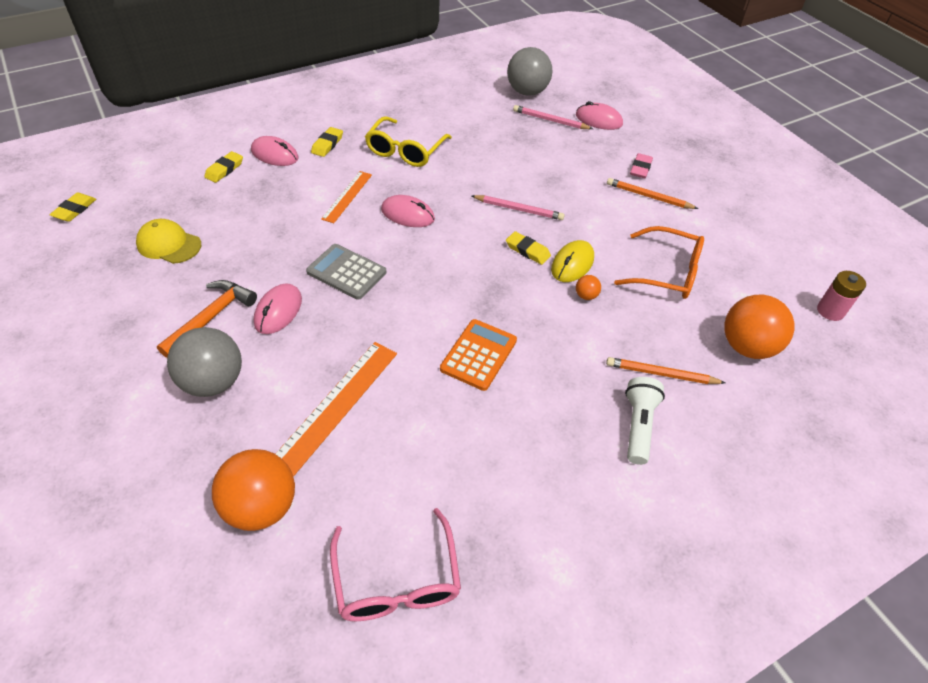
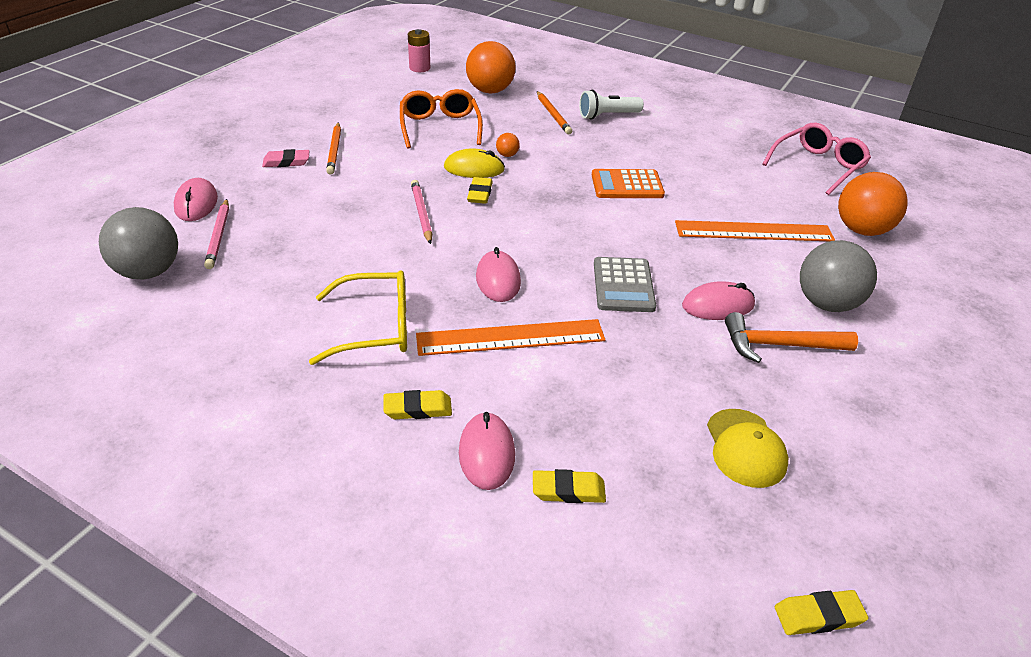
camera: 120 degrees left, 10 degrees down
orange ruler [321,171,372,223] -> orange ruler [416,319,605,356], size x1.59

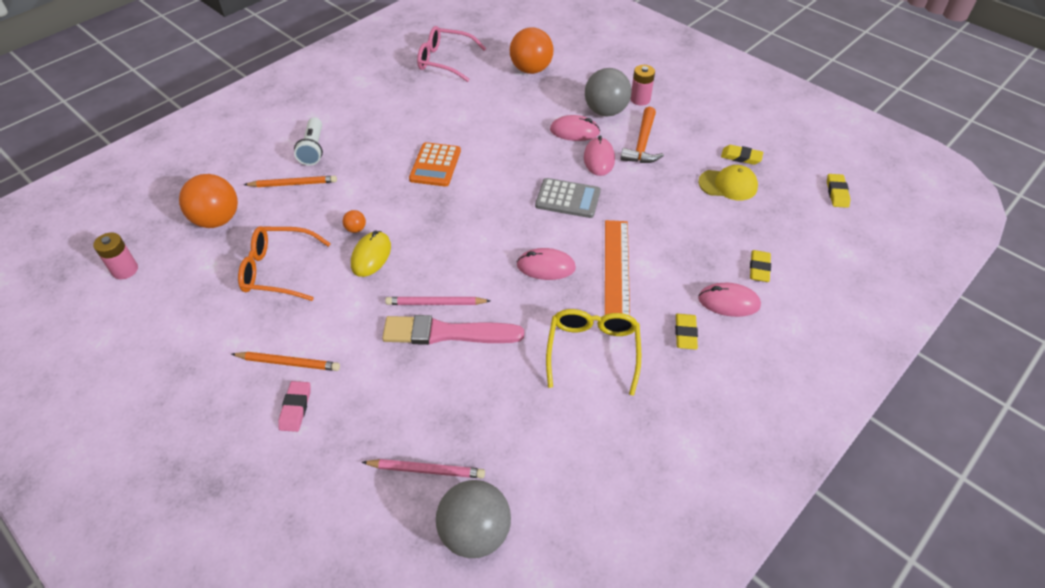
camera: 75 degrees left, 10 degrees up
pink mouse [174,178,218,221] -> pink mouse moved to [550,115,600,141]
yellow eraser [467,177,493,204] -> yellow eraser moved to [721,145,764,165]
orange ruler [675,220,835,241] -> none
pink glasses [763,123,871,195] -> pink glasses turned 45 degrees counterclockwise [417,26,486,82]
none -> pink brush [382,315,524,345]
none -> pink battery [630,65,655,106]

